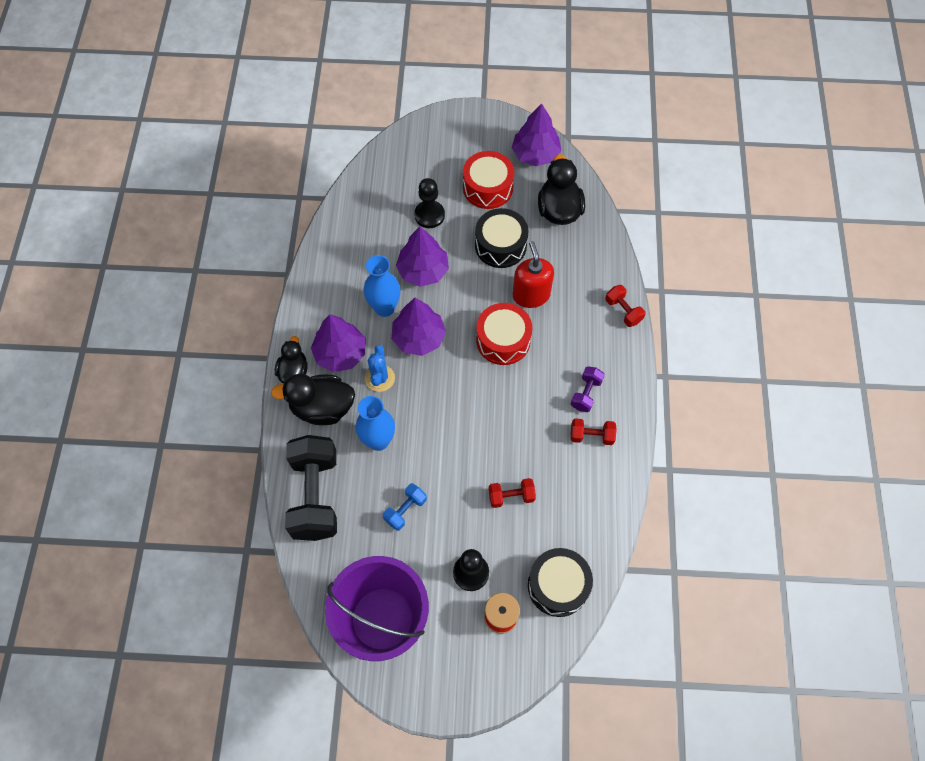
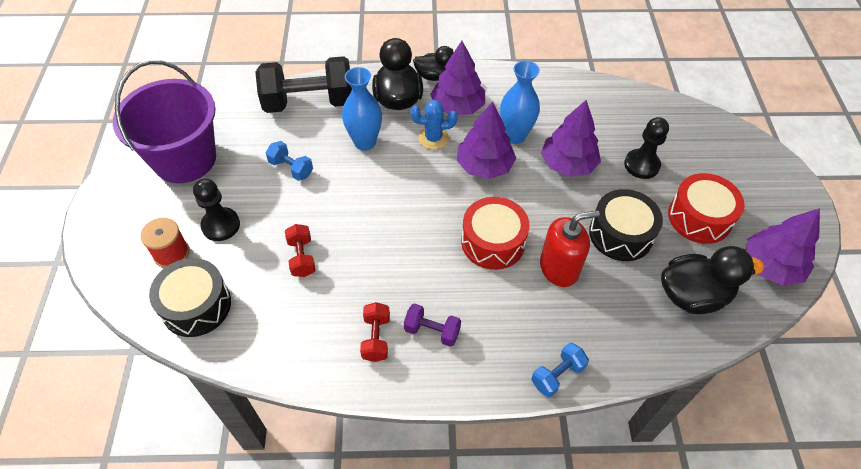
camera: 85 degrees right, 10 degrees down
red dumbbell [605,285,645,327] -> blue dumbbell [531,343,589,397]

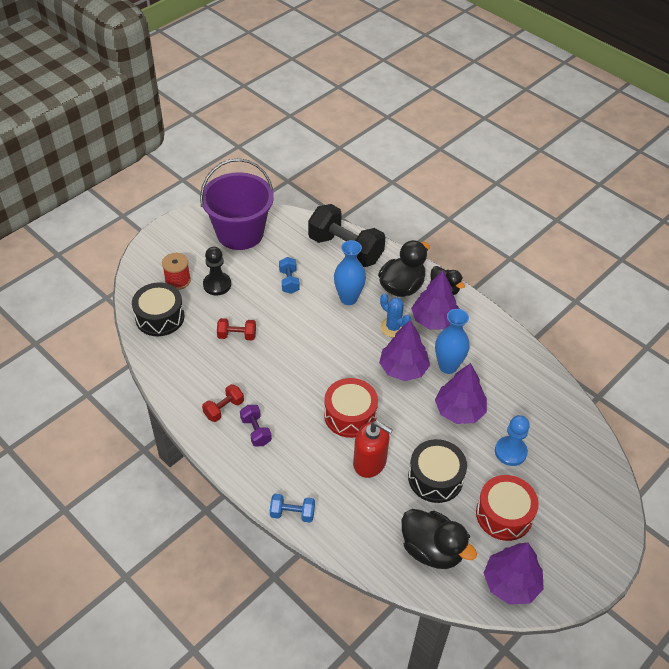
camera: 45 degrees right, 5 degrees down
red dumbbell [285,224,316,277] -> red dumbbell turned 60 degrees clockwise [217,318,256,341]
black pawn [624,117,669,179] -> blue pawn [495,415,530,466]

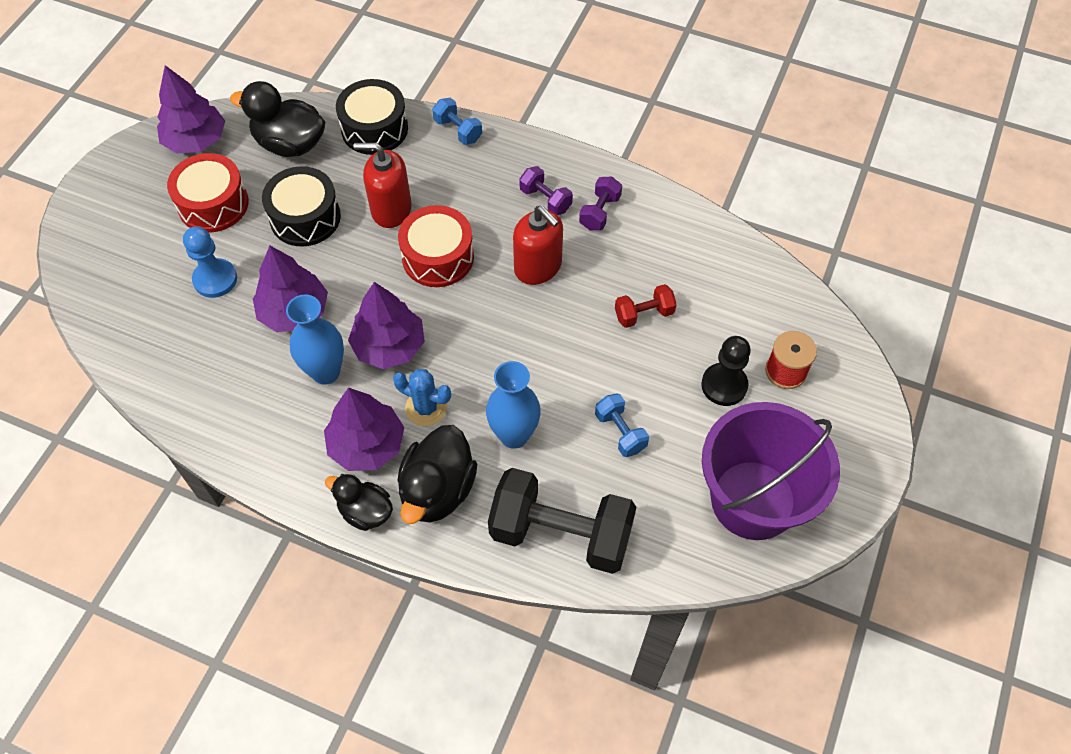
camera: 160 degrees right, 10 degrees up
black drum [132,282,184,336] -> black drum moved to [336,79,408,155]
red dumbbell [202,384,244,422] -> purple dumbbell [579,176,622,230]
blue dumbbell [270,494,315,522] -> blue dumbbell turned 60 degrees clockwise [432,98,482,145]
none -> red soap dispenser [513,206,563,285]

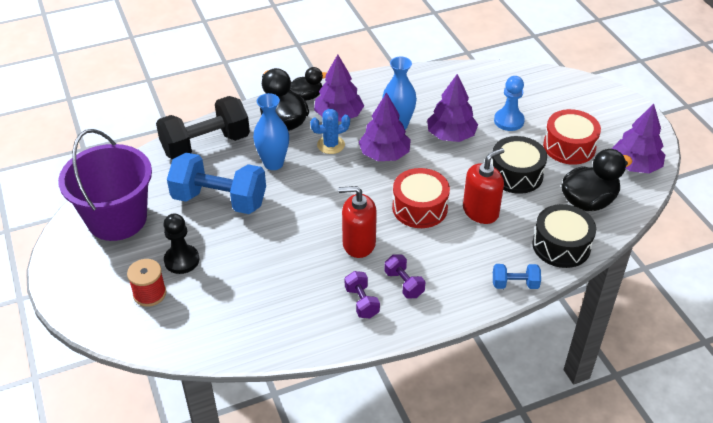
camera: 135 degrees right, 15 degrees down
purple dumbbell [519,166,573,215] -> purple dumbbell turned 60 degrees clockwise [384,255,426,299]
blue dumbbell [595,393,649,457] -> blue dumbbell [167,153,266,214], size x2.14
red dumbbell [615,284,677,328] -> none

